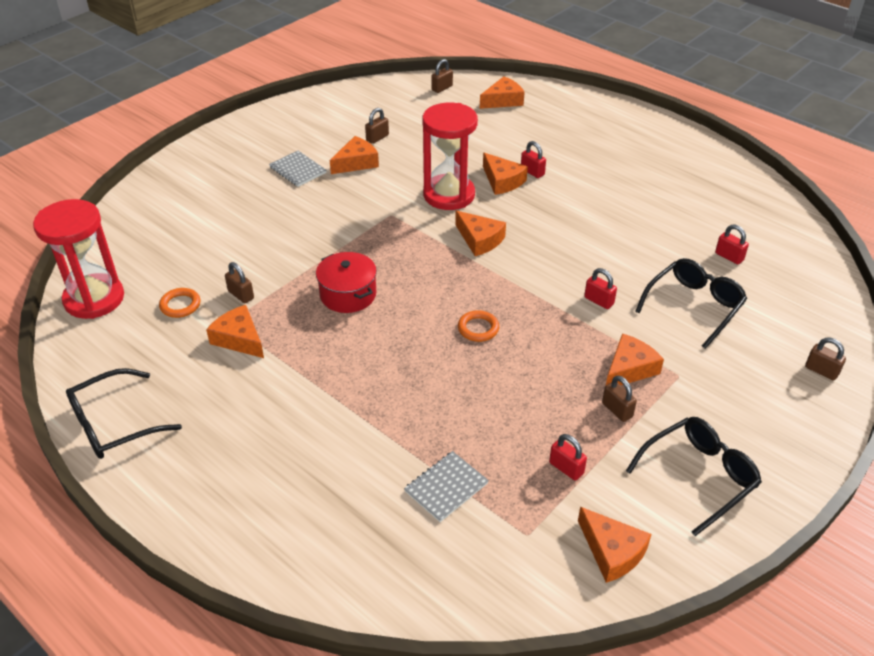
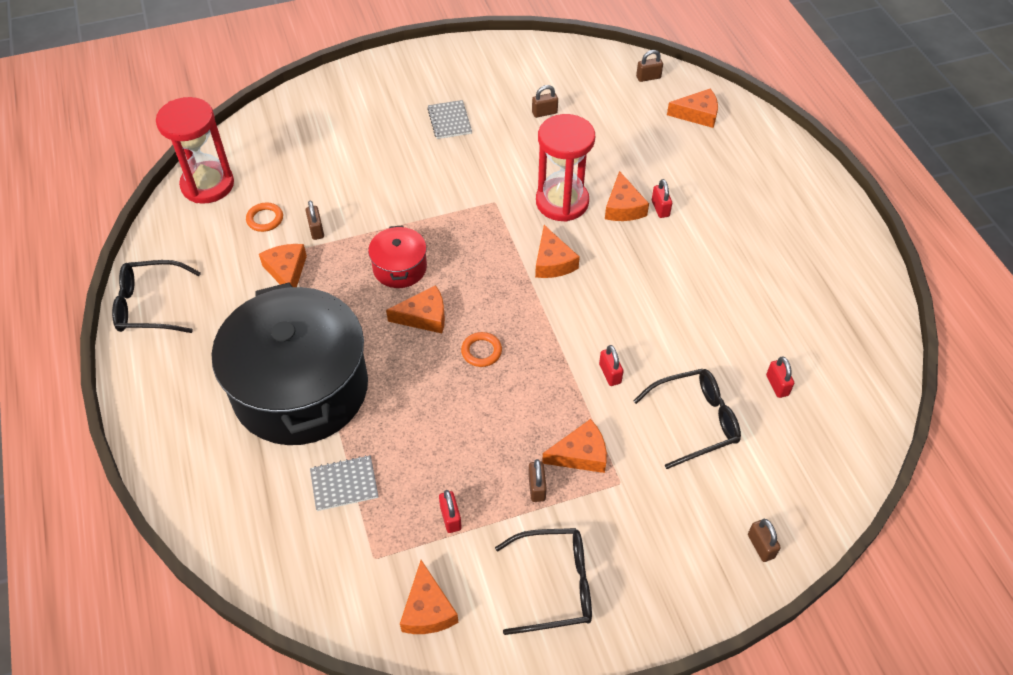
camera: 30 degrees right, 10 degrees up
orange cheese [330,136,379,174] -> orange cheese moved to [386,285,445,333]
none -> black pot [212,283,368,445]

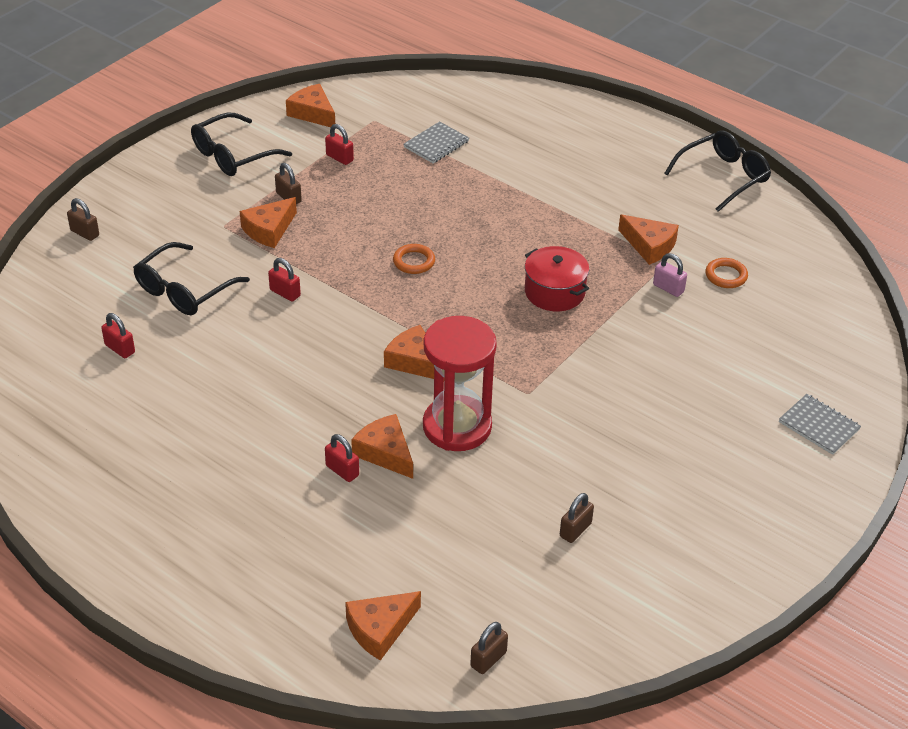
camera: 145 degrees right, 10 degrees down
red hourglass [156,97,234,204] -> none
black pot [212,283,368,445] -> none
brown padlock [306,201,324,240] -> pink padlock [653,253,687,297]
orange cheese [386,285,445,333] -> none
grey notebook [427,100,472,139] -> grey notebook moved to [779,394,861,455]

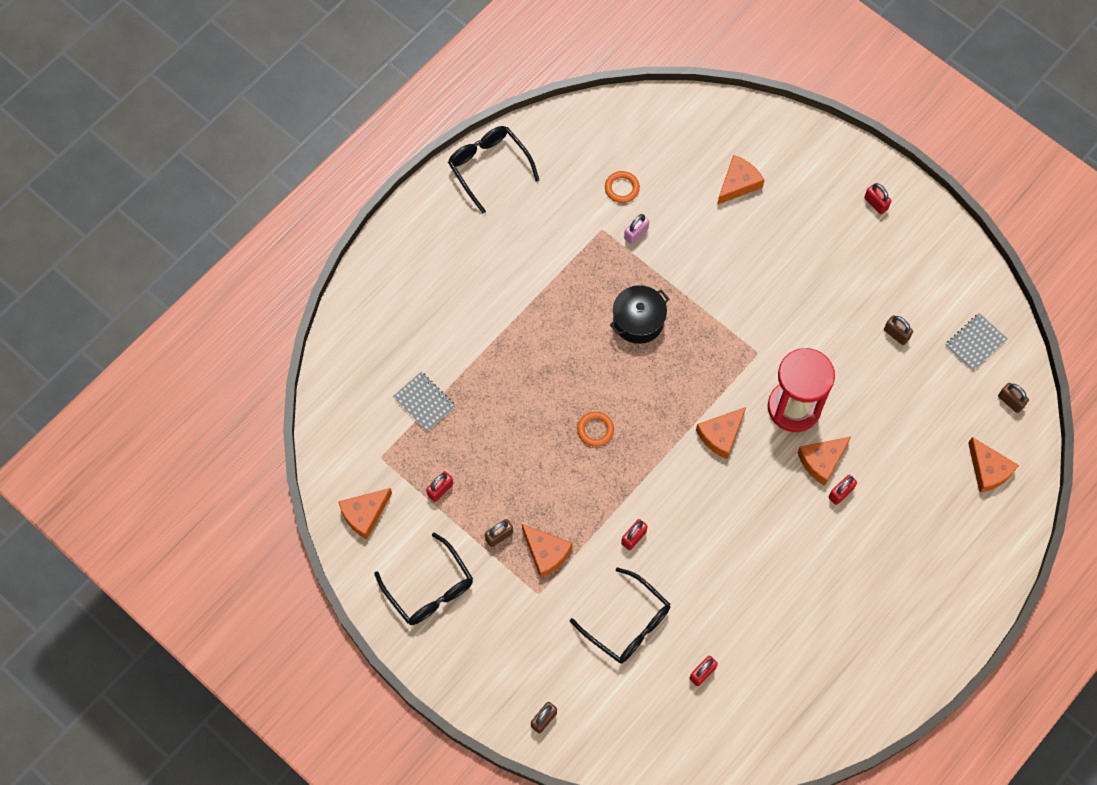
camera: 85 degrees left, 25 degrees up
red pot [525,246,589,311] -> black pot [610,285,669,344]
orange cheese [618,214,679,265] -> orange cheese moved to [717,155,764,205]
grey notebook [779,394,861,455] -> grey notebook moved to [945,313,1007,371]
none -> red padlock [864,183,891,214]

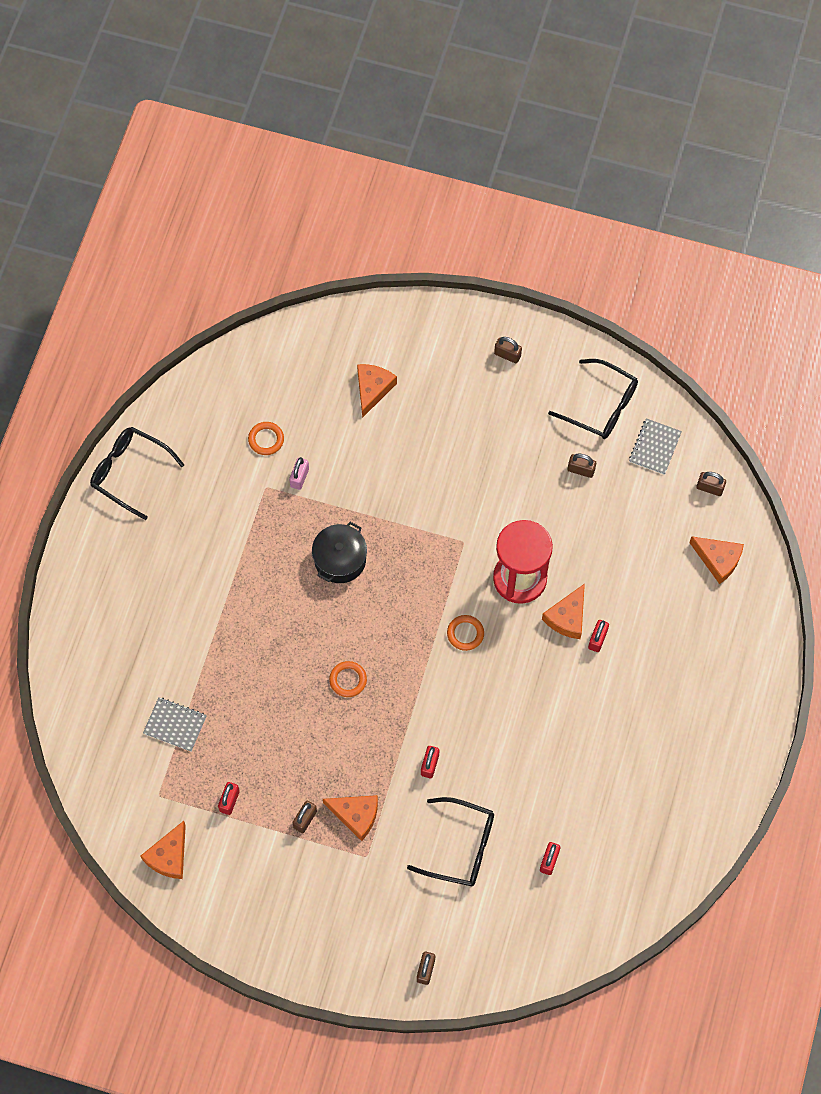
camera: 25 degrees left, 0 degrees up
black glasses [374,533,473,625] -> black glasses moved to [548,359,638,439]
orange cheese [696,407,746,459] -> orange ring [447,615,484,651]
red padlock [864,183,891,214] -> brown padlock [494,337,522,363]

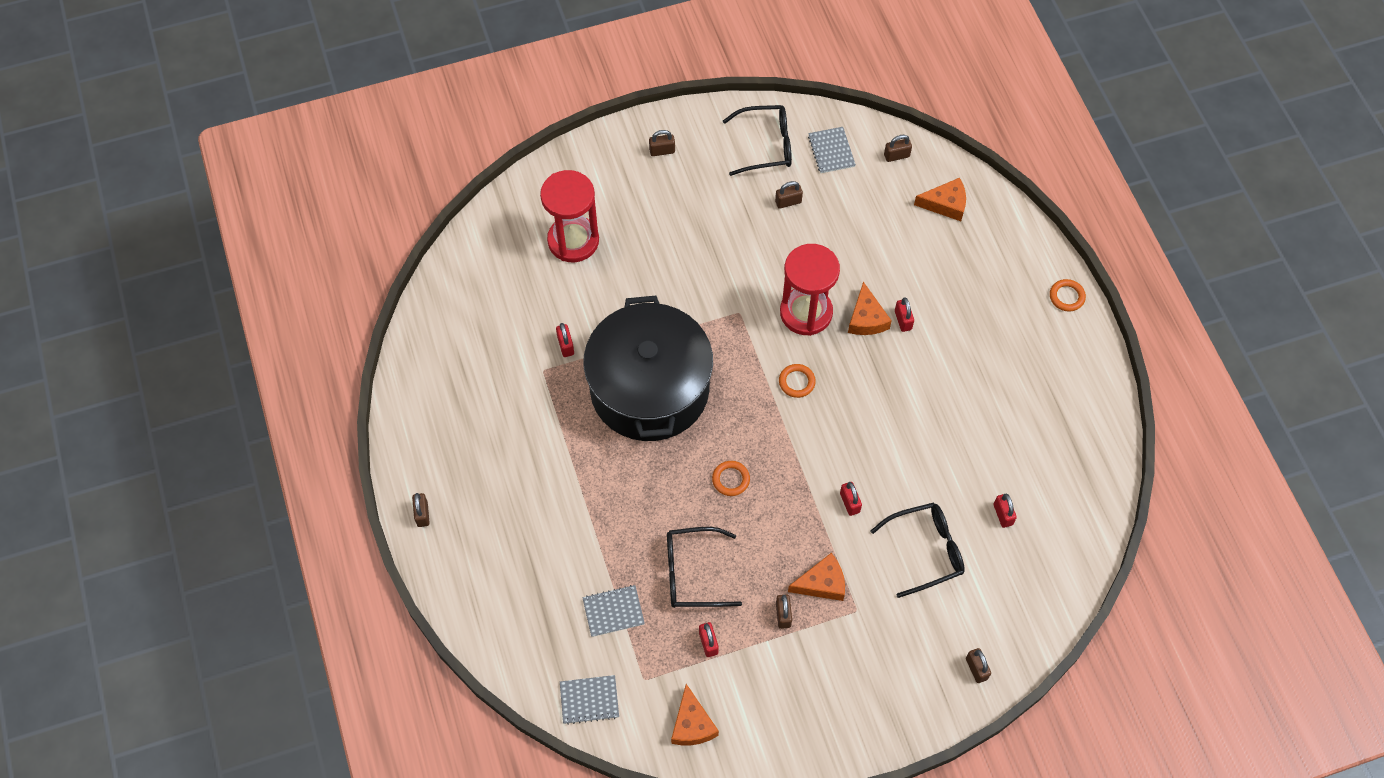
camera: 35 degrees left, 5 degrees down
black glasses [90,427,184,520] -> black glasses moved to [667,527,742,608]
orange ring [248,422,284,455] -> orange ring moved to [1050,279,1086,312]
pink padlock [289,457,309,490] -> red padlock [556,323,574,357]
black pot [312,522,367,583] -> black pot [583,296,713,441], size x2.29
orange cheese [357,364,397,418] -> red hourglass [540,170,599,262]
none -> brown padlock [412,493,430,527]
none -> grey notebook [560,675,619,725]

